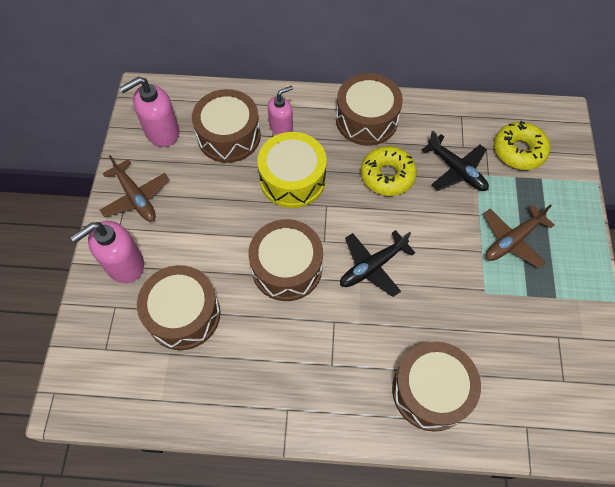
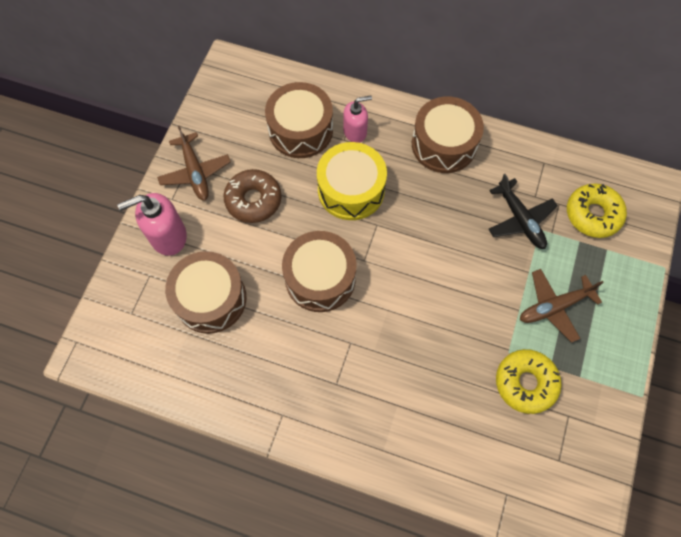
camera: 15 degrees right, 5 degrees up
pink soap dispenser [119,76,179,147] -> none
black plane [340,230,415,297] -> none
yellow donut [361,146,417,196] -> yellow donut moved to [496,349,562,414]
brown drum [392,341,481,432] -> none
none -> brown donut [224,169,281,223]

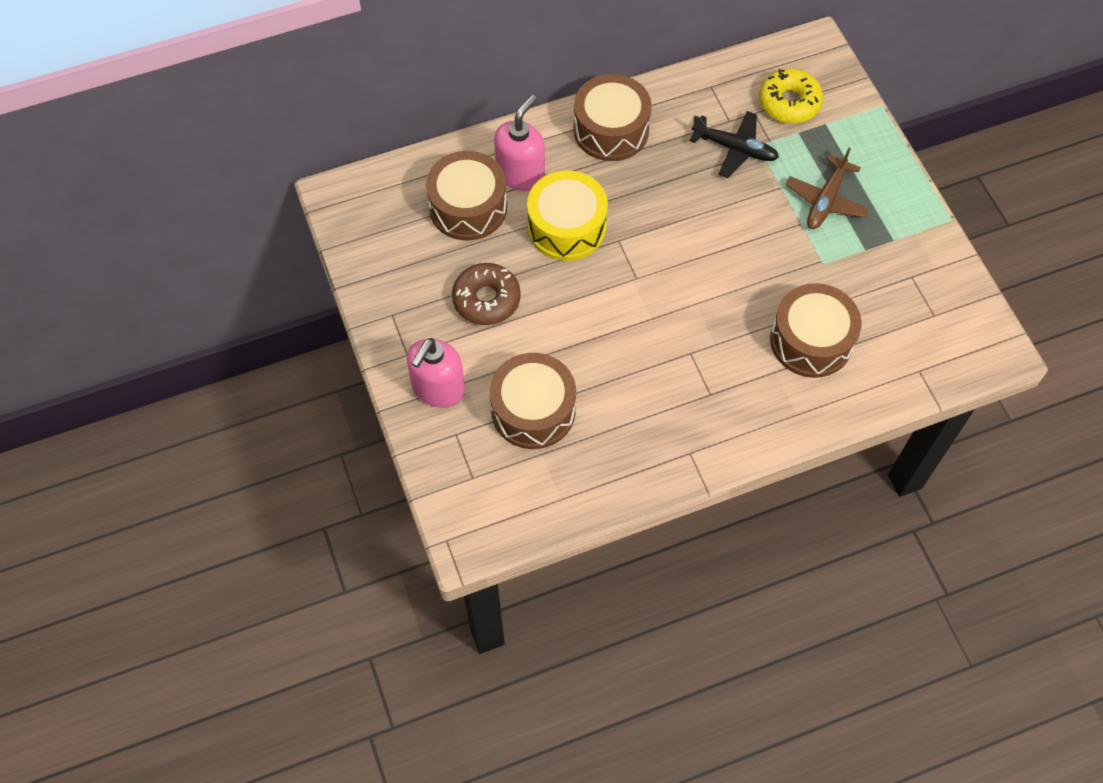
camera: 40 degrees left, 5 degrees down
brown plane [157,126,231,201] -> none
brown drum [282,231,357,312] -> brown drum moved to [770,283,862,378]
pink soap dispenser [343,96,372,143] -> pink soap dispenser [494,95,545,191], size x1.51
yellow donut [496,349,562,414] -> none

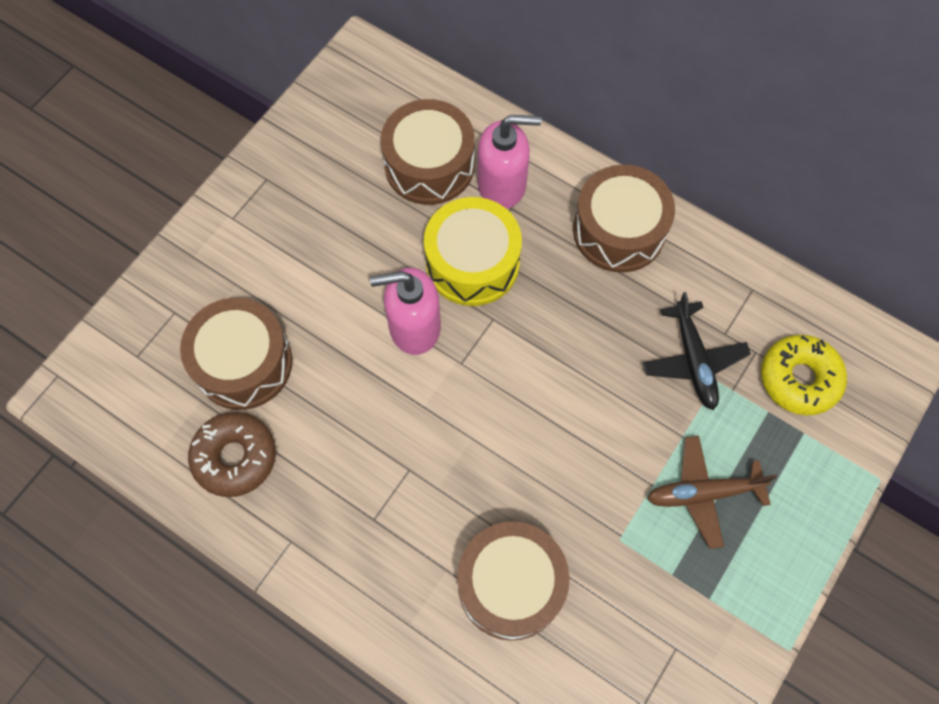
camera: 55 degrees right, 5 degrees up
pink soap dispenser [407,338,465,408] -> pink soap dispenser moved to [370,268,441,355]
brown donut [452,263,521,325] -> brown donut moved to [188,412,276,497]

